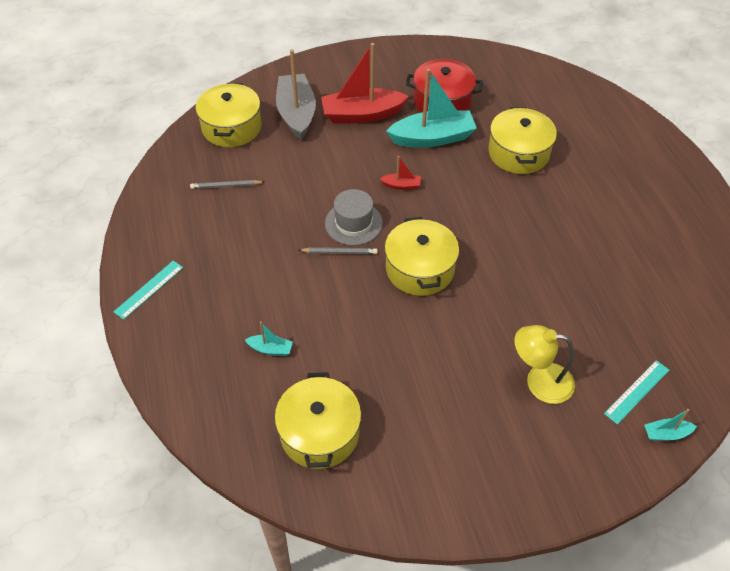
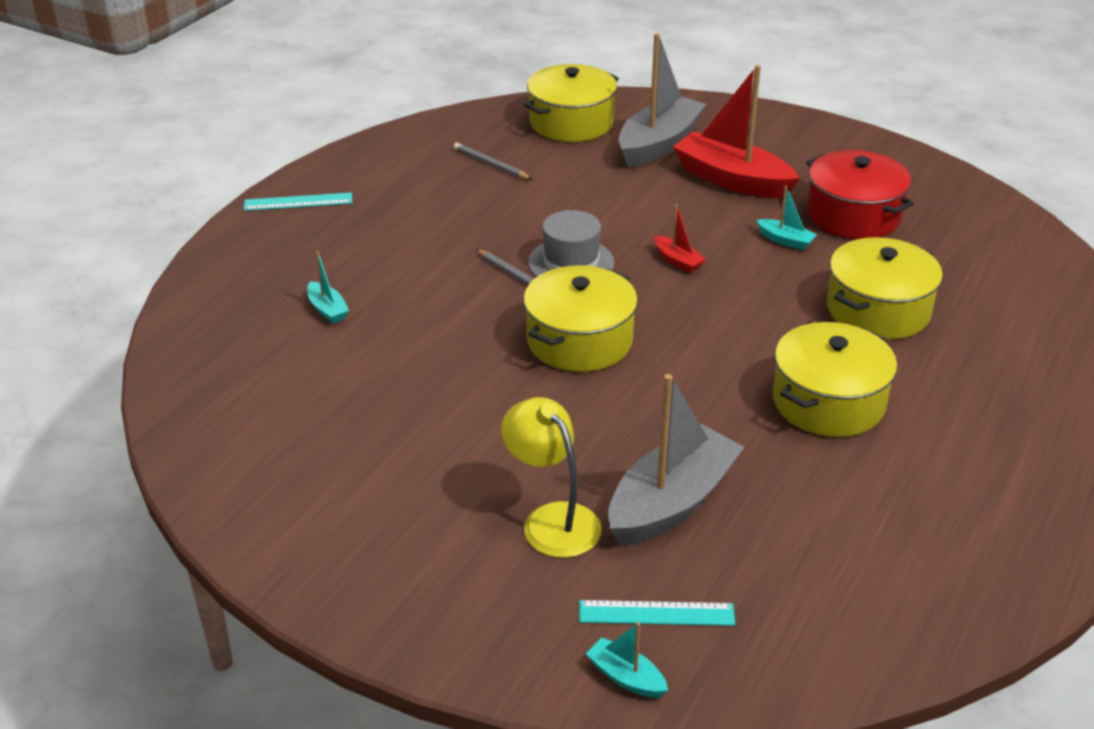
camera: 45 degrees right, 15 degrees down
yellow pot [275,372,361,469] -> yellow pot moved to [773,322,897,437]
turquoise boat [386,69,477,148] -> turquoise boat [757,186,817,250], size x0.44
none -> grey boat [608,374,744,546]

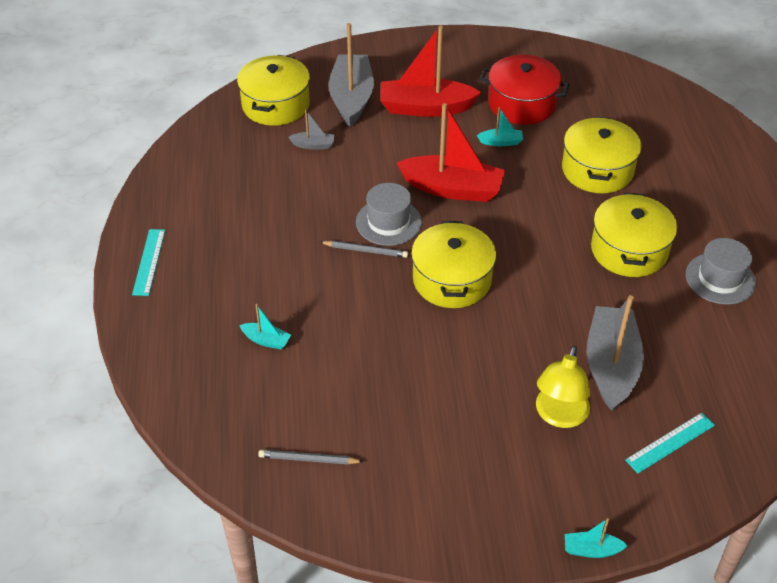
camera: 35 degrees left, 10 degrees up
turquoise ruler [244,192,352,211] -> turquoise ruler turned 45 degrees counterclockwise [132,229,165,296]
grey pencil [453,143,533,180] -> grey pencil moved to [258,450,364,465]
yellow lamp [501,397,602,558] -> yellow lamp turned 90 degrees counterclockwise [536,345,590,428]
turquoise boat [586,622,668,698] -> turquoise boat moved to [565,518,628,558]
red boat [654,205,706,273] -> red boat [396,103,505,202], size x2.26
none -> grey boat [288,110,334,150]
none -> grey hat [686,238,756,305]

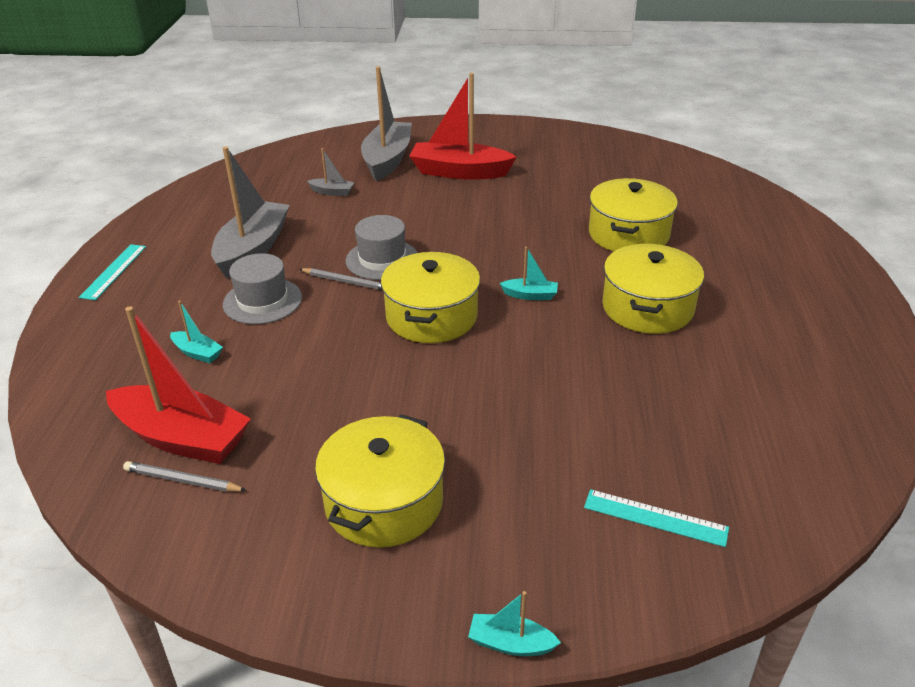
camera: 10 degrees right, 10 degrees down
yellow pot [237,55,310,126] -> yellow pot moved to [315,414,445,548]
red boat [396,103,505,202] -> red boat moved to [106,306,251,464]
turquoise boat [477,107,523,146] -> turquoise boat moved to [499,246,558,300]
red pot [480,55,570,125] -> none
yellow lamp [536,345,590,428] -> none
grey boat [587,295,644,411] -> grey boat moved to [211,147,290,279]
turquoise ruler [625,413,715,473] -> turquoise ruler turned 45 degrees clockwise [584,489,729,547]
grey hat [686,238,756,305] -> grey hat moved to [223,253,302,324]

